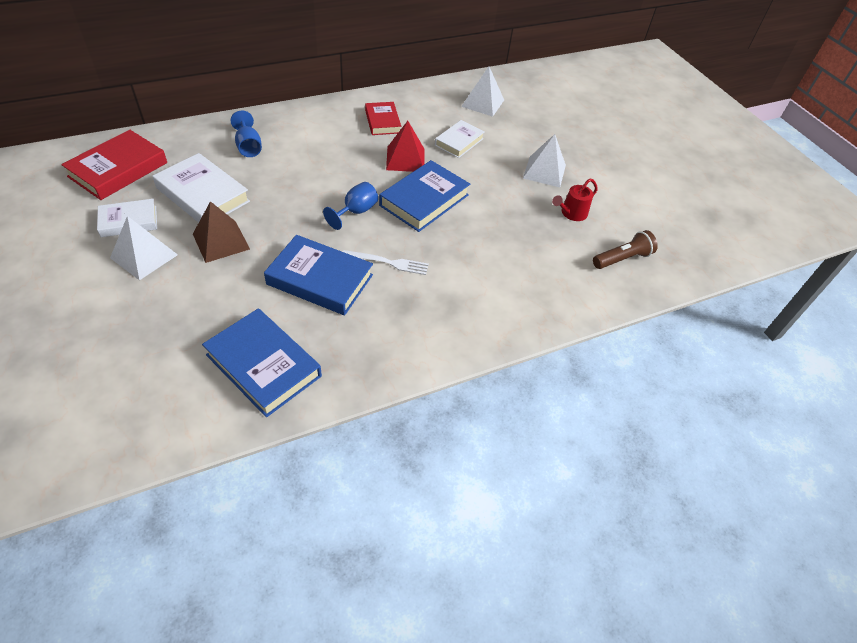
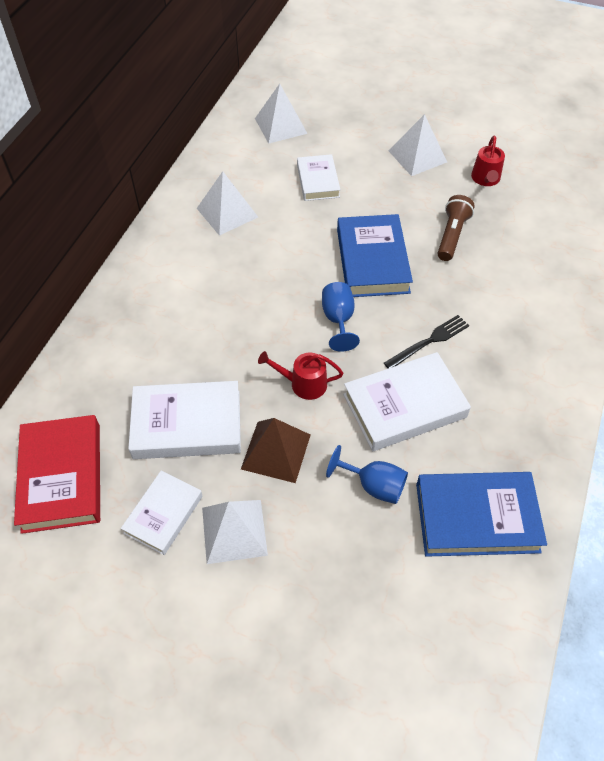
camera: 40 degrees left, 5 degrees up
blue goblet [231,110,262,157] -> blue goblet moved to [326,445,408,504]
blue book [264,235,373,315] -> white book [343,352,471,451]
white fork [343,250,429,275] -> black fork [384,315,469,368]
red book [365,102,401,135] -> white pyramid [197,171,258,236]
red pyramid [386,121,425,172] -> none
brown flashlight [593,230,658,269] -> brown flashlight moved to [438,195,475,261]
none -> red watering can [258,351,343,400]

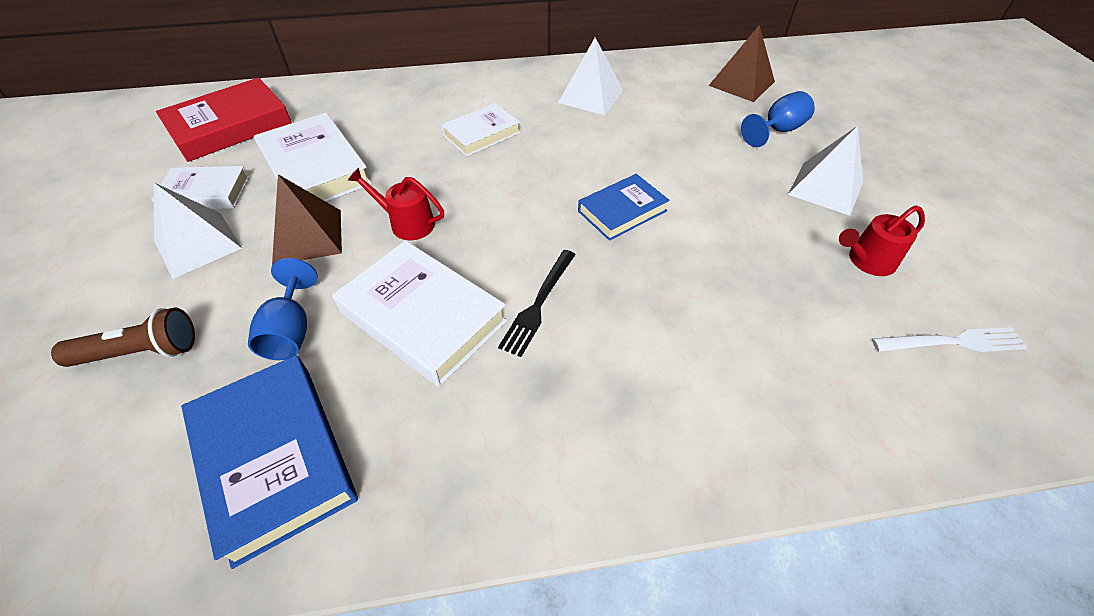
camera: 60 degrees right, 5 degrees down
white pyramid [255,84,308,144] -> brown pyramid [709,25,775,102]
red watering can [258,351,343,400] -> red watering can turned 45 degrees counterclockwise [348,168,444,240]
white book [297,154,340,201] -> white book moved to [441,103,521,156]
blue goblet [322,282,360,352] -> blue goblet moved to [741,91,815,147]
blue book [337,214,413,297] -> blue book [578,174,670,241], size x0.62
black fork [384,315,469,368] -> black fork turned 90 degrees clockwise [498,250,576,357]
brown flashlight [438,195,475,261] -> brown flashlight moved to [51,307,195,367]
none -> white fork [872,327,1027,352]

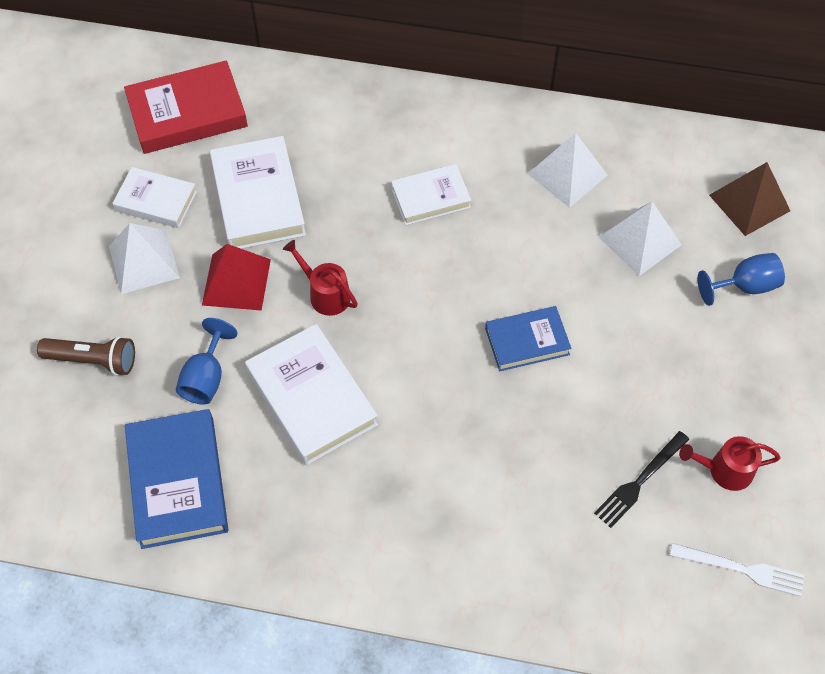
camera: 20 degrees right, 10 degrees up
brown pyramid [272,174,342,265] -> red pyramid [202,244,271,311]
black fork [498,250,576,357] -> black fork moved to [594,431,690,528]
white pyramid [788,126,863,216] -> white pyramid moved to [599,201,682,276]

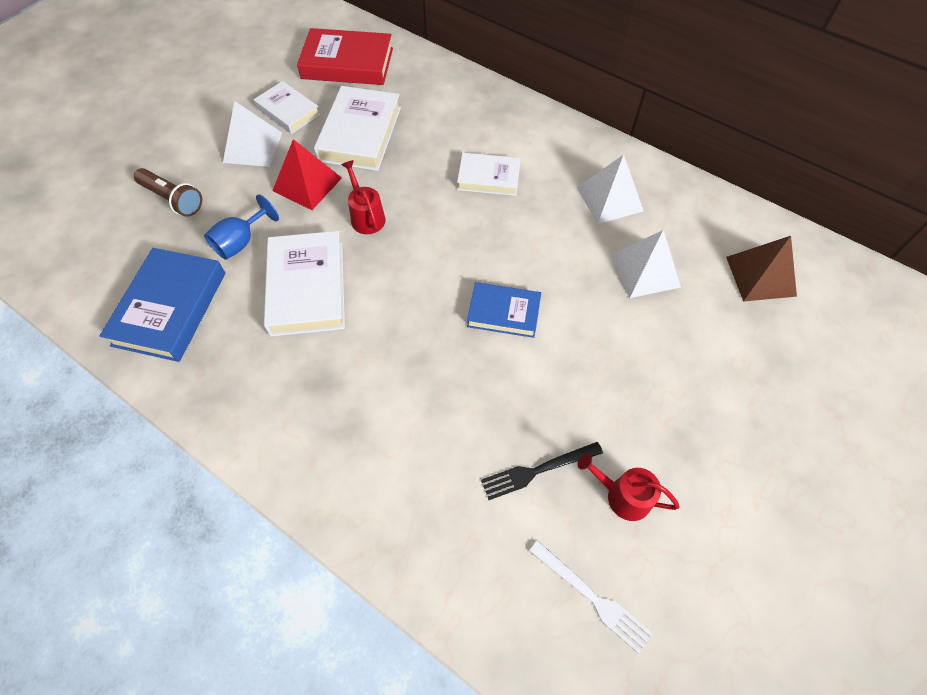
camera: 25 degrees right, 0 degrees up
blue goblet [698,253,785,306] -> none

